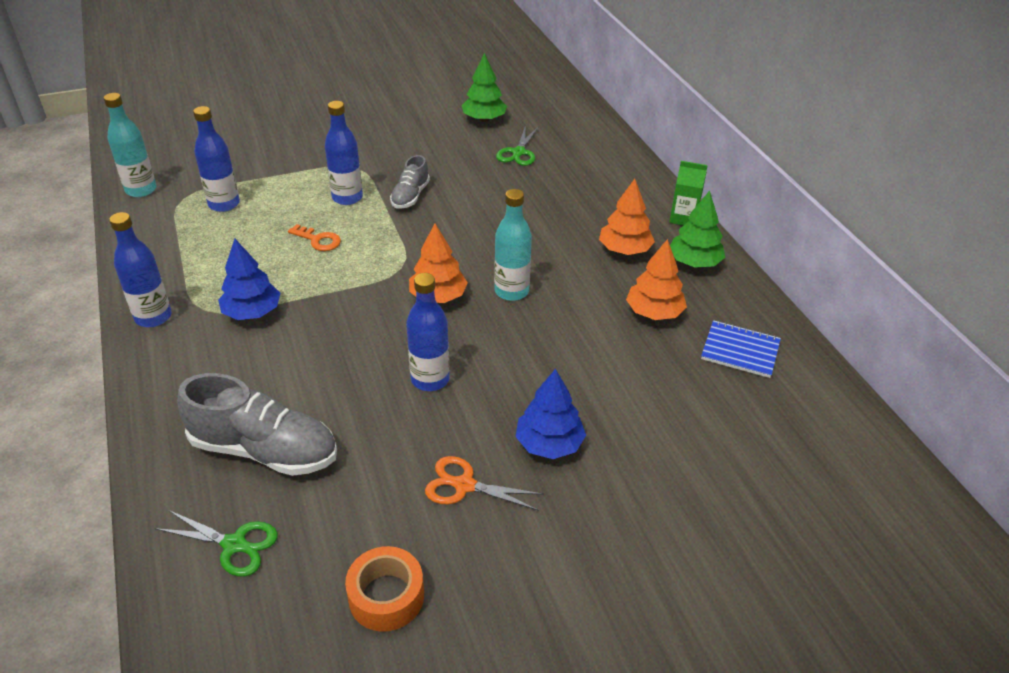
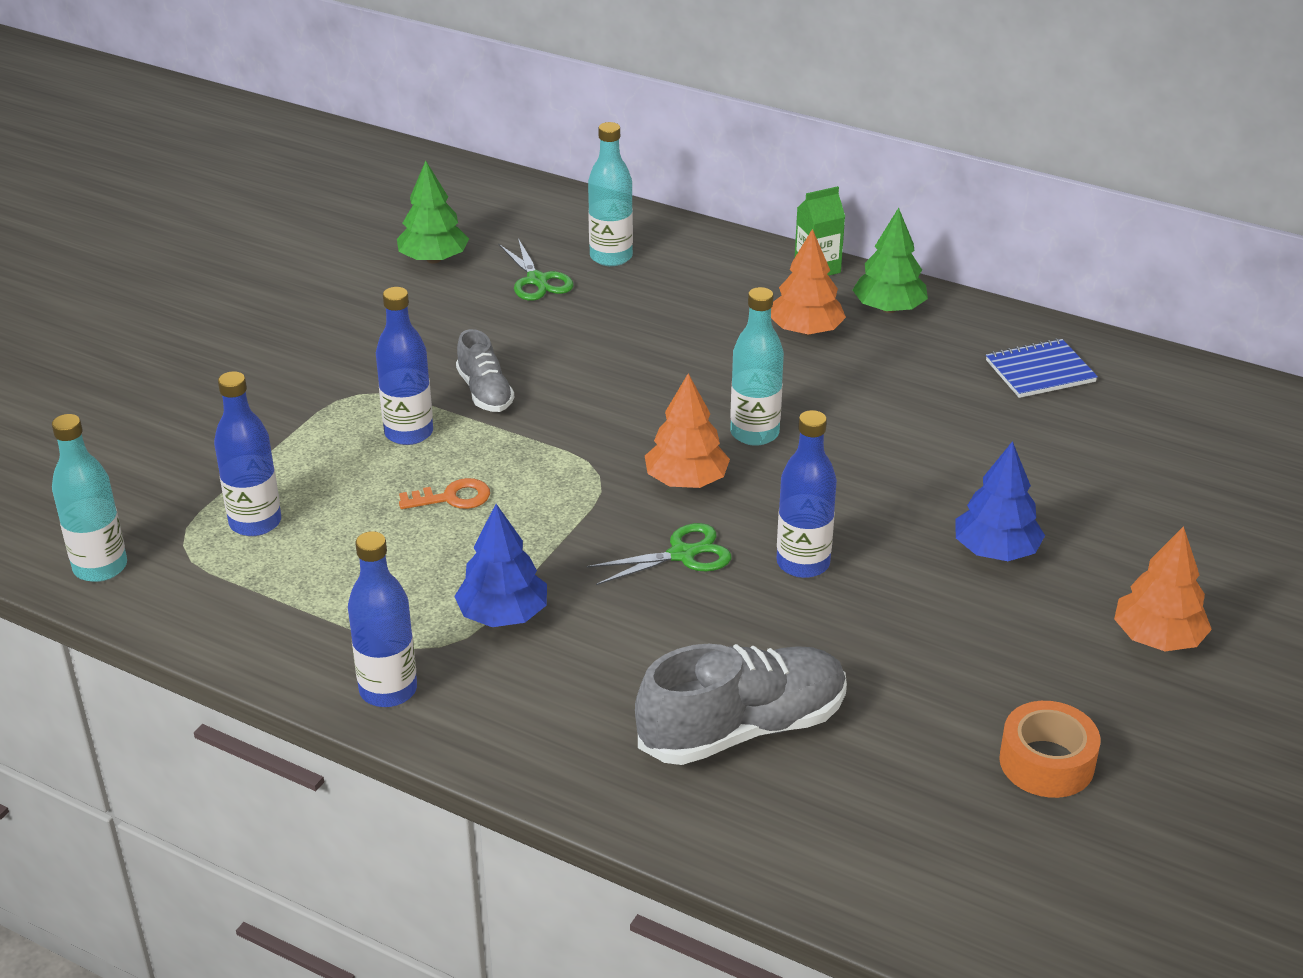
camera: 40 degrees left, 5 degrees down
green scissors [155,510,278,577] -> green scissors moved to [587,523,731,585]
orange scissors [425,456,544,511] -> none
orange tree [626,239,687,320] -> orange tree moved to [1114,526,1212,651]
none -> turquoise bottle [588,122,633,266]

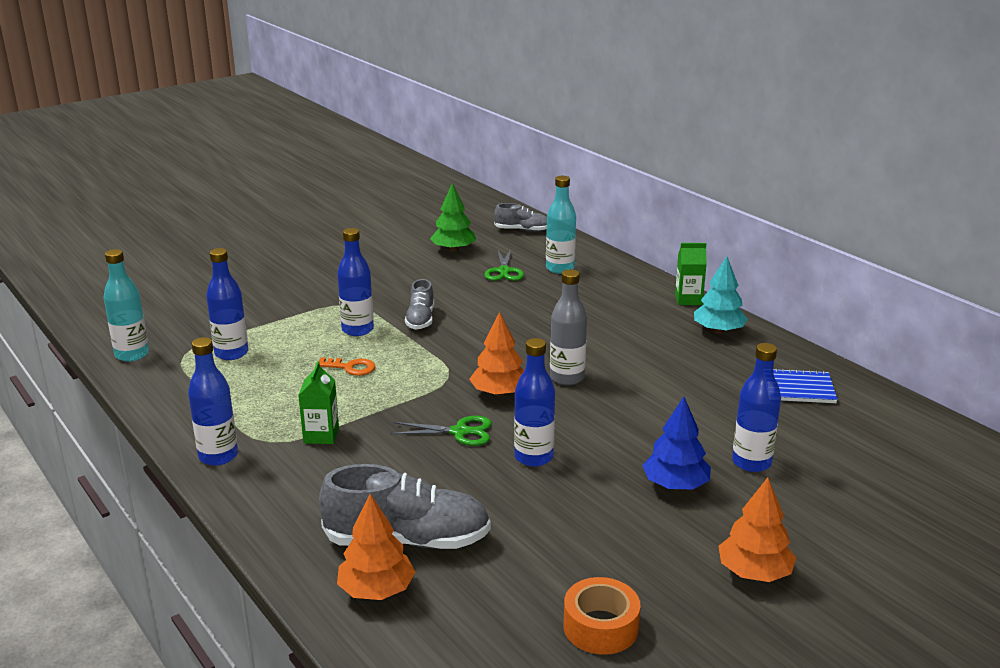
camera: 25 degrees right, 10 degrees down
blue tree [454,504,547,627] -> green carton [298,361,339,444]
turquoise bottle [730,287,784,446] -> grey bottle [550,269,587,385]
orange tree [771,229,846,336] -> orange tree moved to [337,494,415,600]
green tree [853,208,928,313] -> turquoise tree [694,256,748,334]
none -> grey shoe [494,203,547,232]
none -> blue bottle [732,343,781,472]

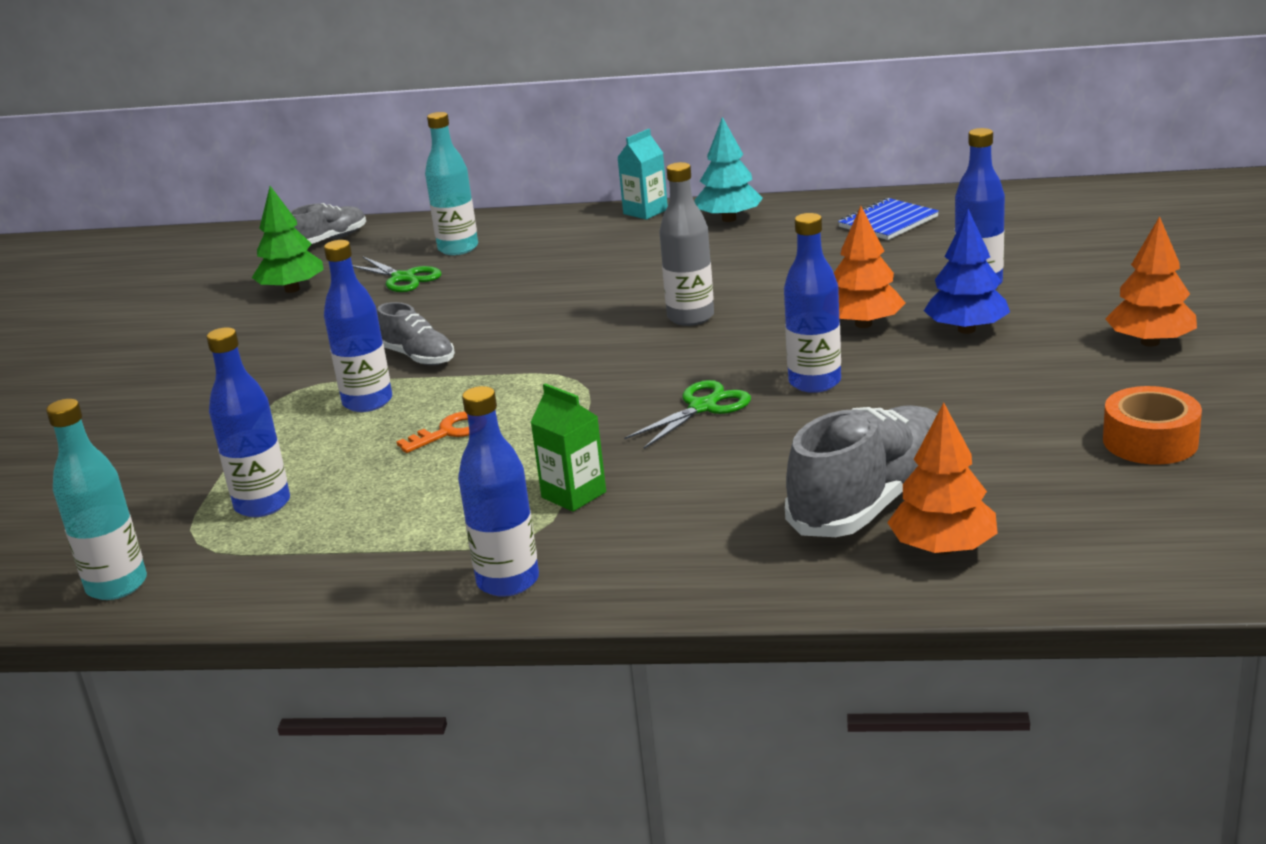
camera: 45 degrees left, 0 degrees up
orange tree [469,312,525,396] -> orange tree moved to [834,206,905,328]
green carton [675,243,707,305] -> turquoise carton [617,129,668,220]

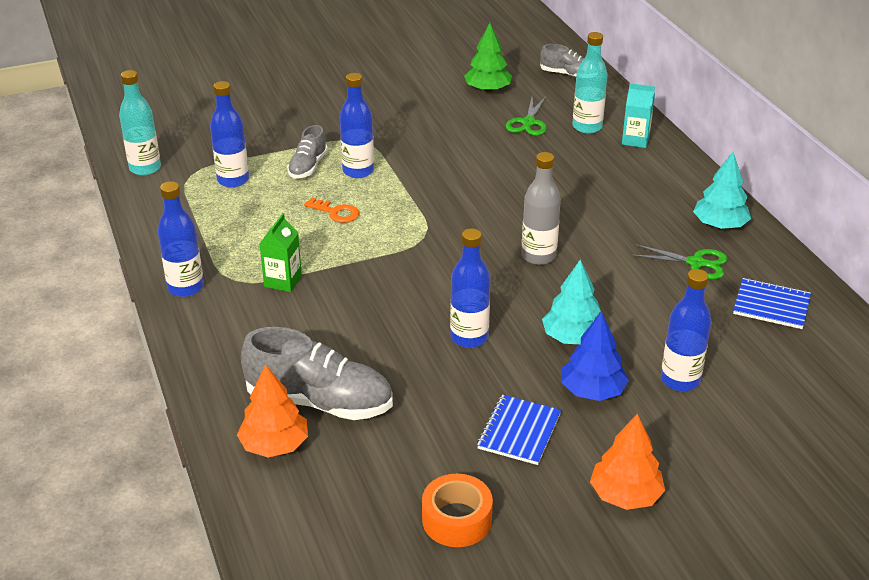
camera: 60 degrees right, 10 degrees up
grey shoe [377,302,455,365] -> grey shoe moved to [287,125,328,178]
turquoise carton [617,129,668,220] -> turquoise carton moved to [622,83,655,148]
green scissors [624,380,751,449] -> green scissors moved to [631,244,728,279]
orange tree [834,206,905,328] -> turquoise tree [542,260,601,344]
none -> blue notebook [477,395,561,465]

